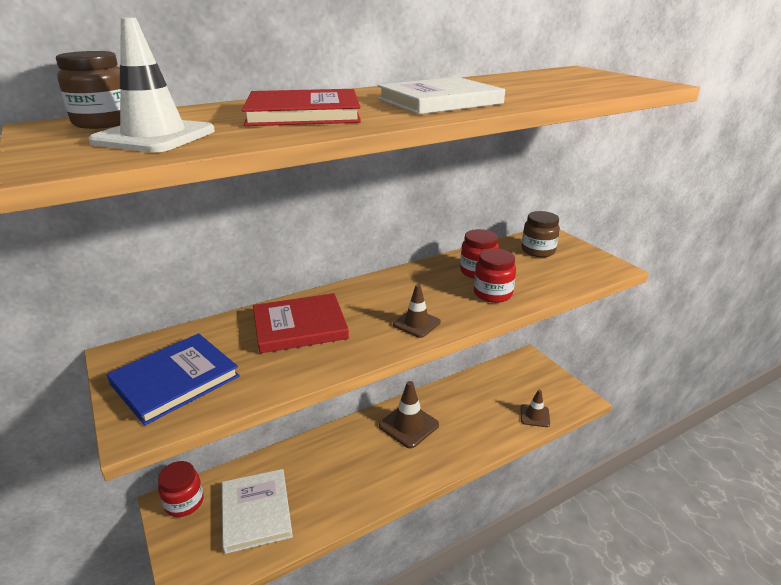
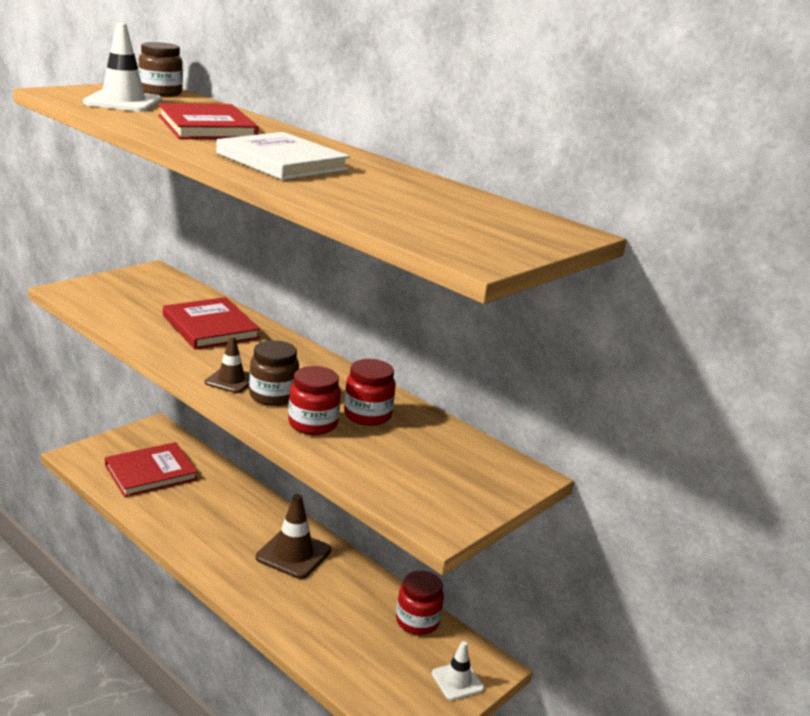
camera: 70 degrees right, 5 degrees down
blue book [107,333,240,426] -> none
red jar [158,461,204,517] -> red jar moved to [396,571,444,635]
white book [222,469,293,554] -> red book [105,442,198,497]
brown traffic cone [520,390,550,427] -> none
brown jar [522,211,560,257] -> brown jar moved to [249,340,299,406]
none -> white traffic cone [432,641,484,701]

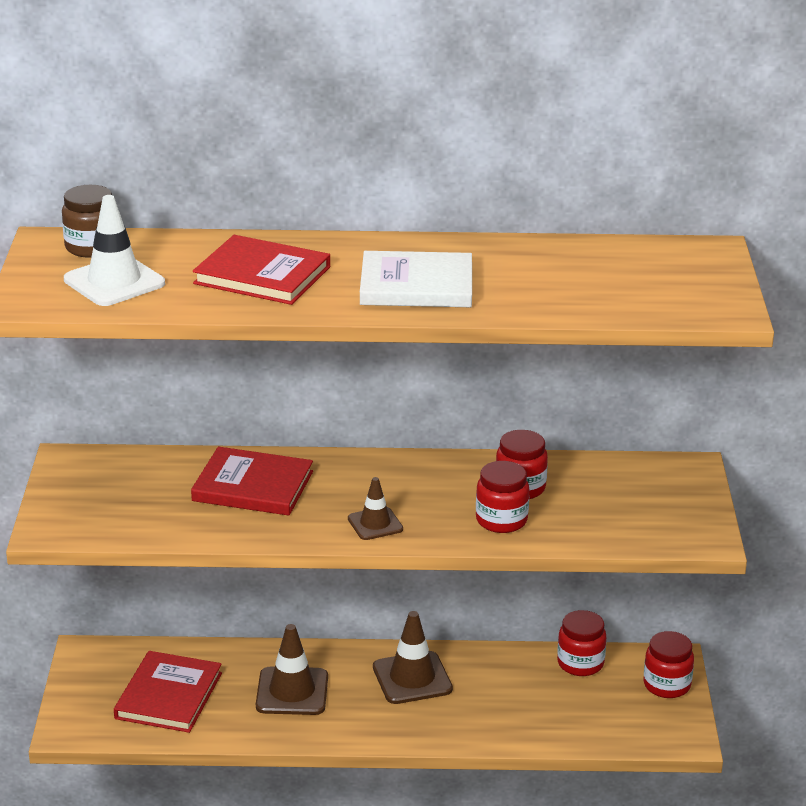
camera: 40 degrees left, 5 degrees up
brown jar [249,340,299,406] -> none
white traffic cone [432,641,484,701] -> red jar [644,631,694,698]
none -> brown traffic cone [256,624,328,715]

